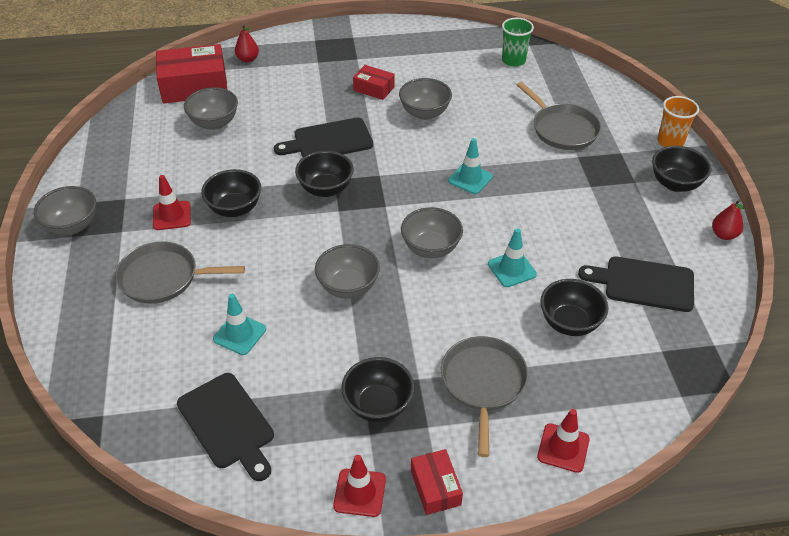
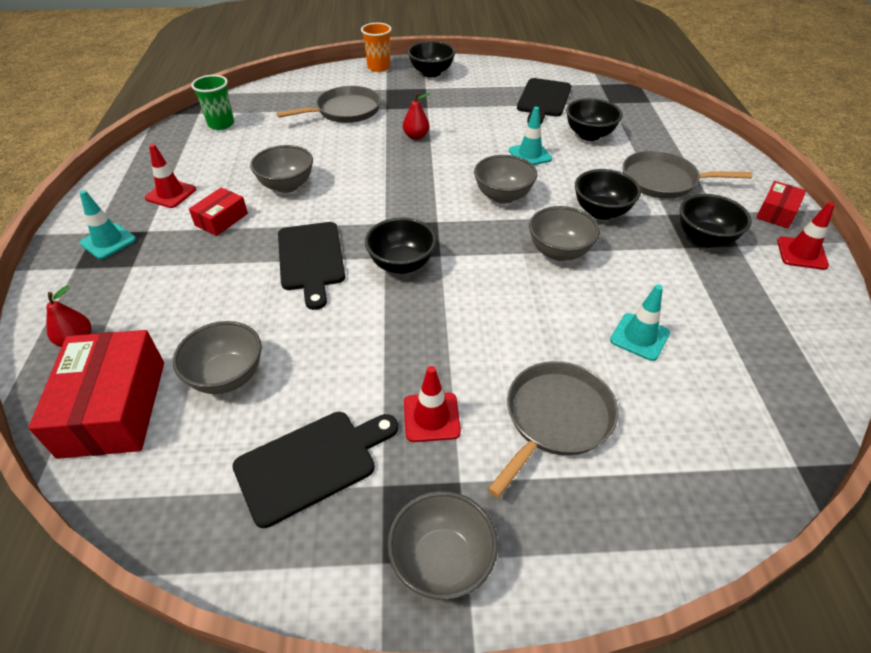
camera: 85 degrees left, 0 degrees up
grey pan [115,242,245,304] -> grey pan turned 150 degrees counterclockwise [487,361,618,498]
black cutting board [177,373,274,481] -> black cutting board moved to [233,412,398,528]
black bowl [201,169,261,217] -> black bowl moved to [575,169,641,220]
red box [411,449,463,515] -> red box turned 45 degrees counterclockwise [756,181,806,229]
turquoise traffic cone [448,138,493,194] -> turquoise traffic cone moved to [79,190,136,259]
red traffic cone [537,409,590,473] -> red traffic cone moved to [145,144,196,208]
red pear [712,199,744,240] -> red pear moved to [403,93,430,140]

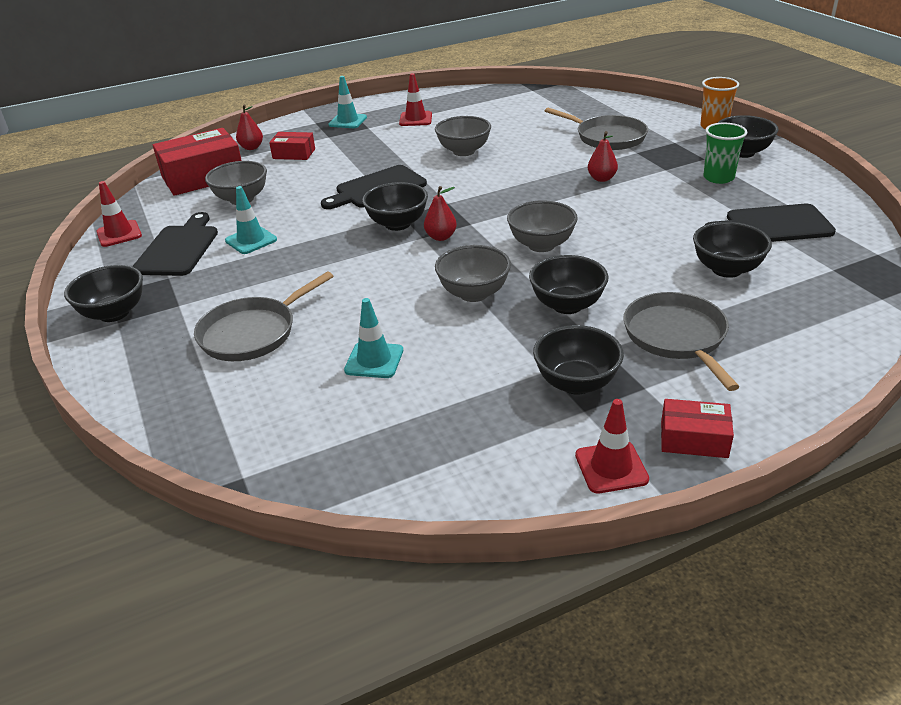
camera: 70 degrees right, 10 degrees down
red box [189,187,248,236] -> red box moved to [269,132,315,160]
green cup [191,75,234,130] -> green cup moved to [703,123,747,184]
black cutting board [233,412,398,528] -> black cutting board turned 120 degrees counterclockwise [132,212,218,276]
grey bowl [387,491,498,600] -> black bowl [64,265,143,322]
red traffic cone [404,366,461,442] -> red traffic cone moved to [96,181,142,247]
grey pan [487,361,618,498] -> grey pan turned 120 degrees clockwise [194,271,334,361]
turquoise traffic cone [509,107,552,165] -> turquoise traffic cone moved to [225,186,277,254]
none -> red pear [424,186,457,241]

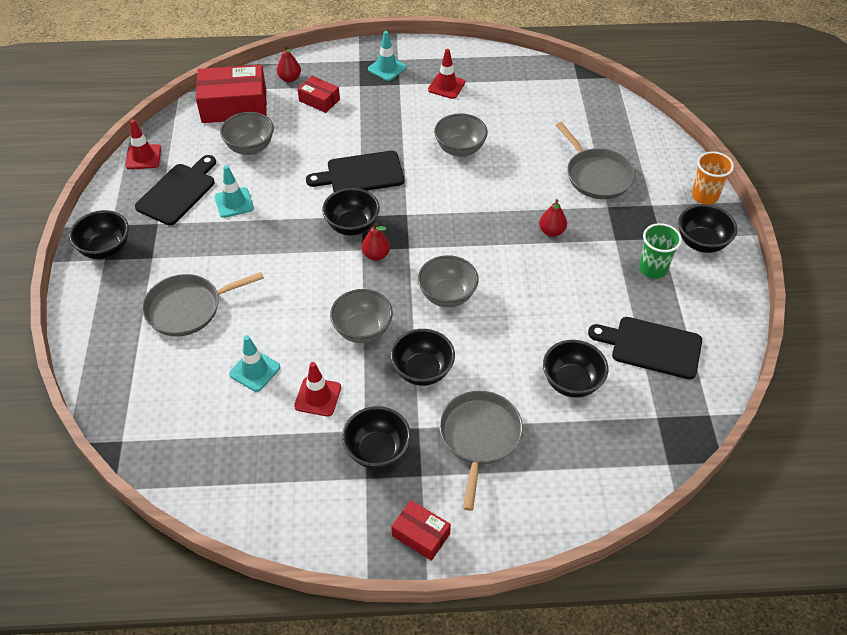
camera: 20 degrees right, 15 degrees up
red traffic cone [575,399,649,493] -> red traffic cone moved to [294,362,341,417]

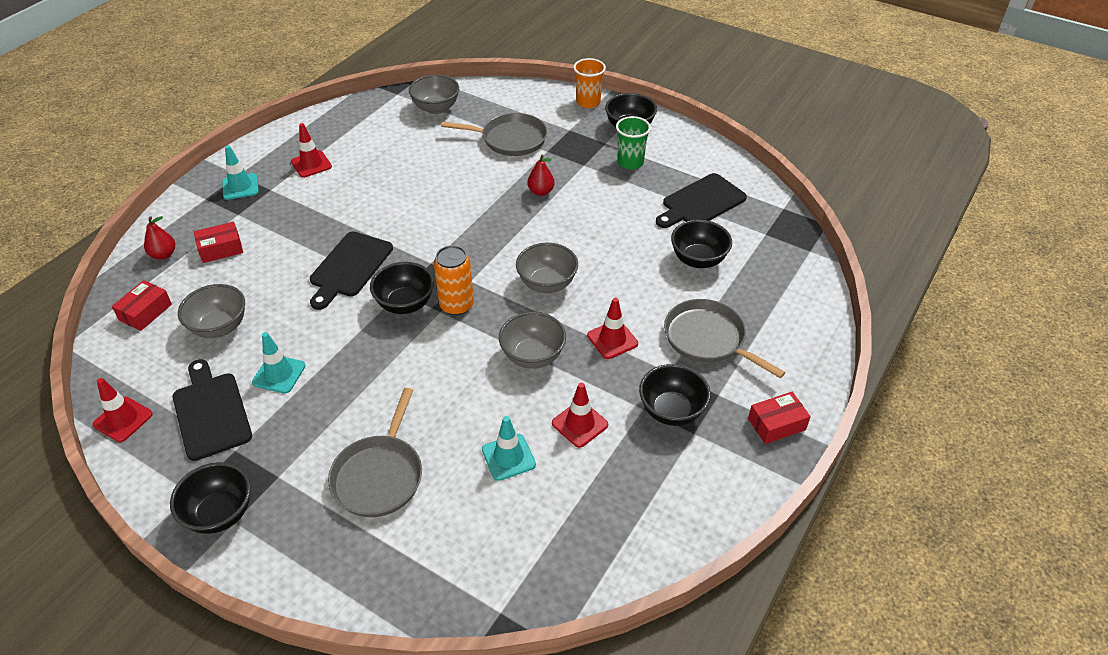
camera: 55 degrees left, 5 degrees down
red box [196,65,267,123] -> red box [112,280,172,331], size x0.53
red pear [362,223,390,261] -> orange can [434,245,474,315]
black bowl [390,329,455,386] -> red traffic cone [587,298,638,359]
grey bowl [434,113,488,157] -> grey bowl moved to [409,75,459,114]

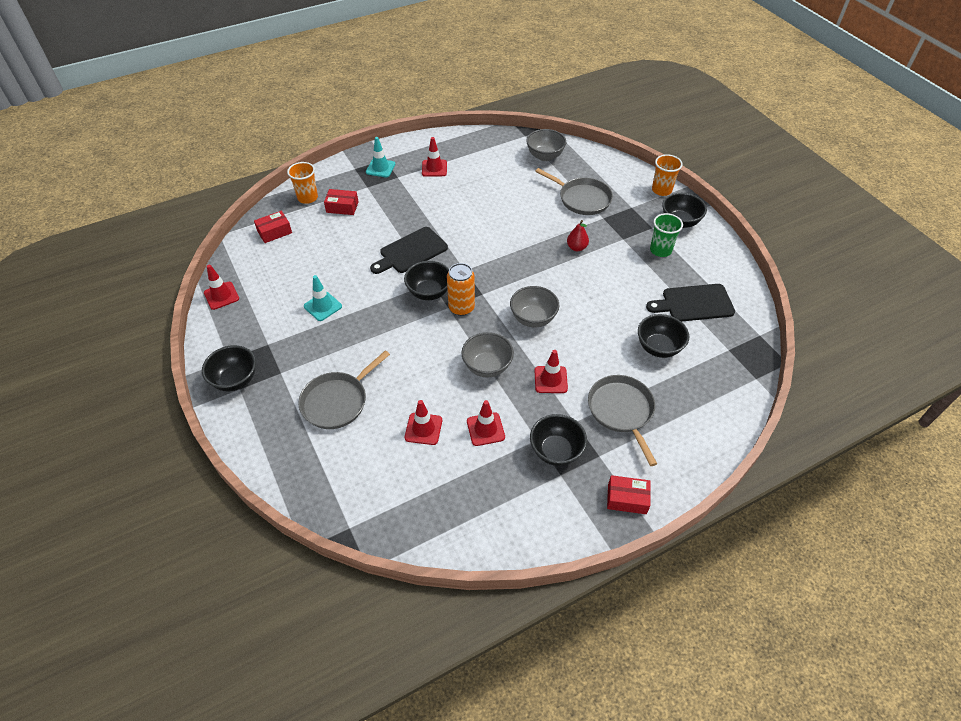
camera: 30 degrees right, 5 degrees up
red pear [144,216,175,260] -> orange cup [287,162,318,204]
black cutting board [172,359,252,461] -> none
grey bowl [178,284,245,338] -> none
turquoise traffic cone [482,416,536,481] -> red traffic cone [405,400,442,445]

